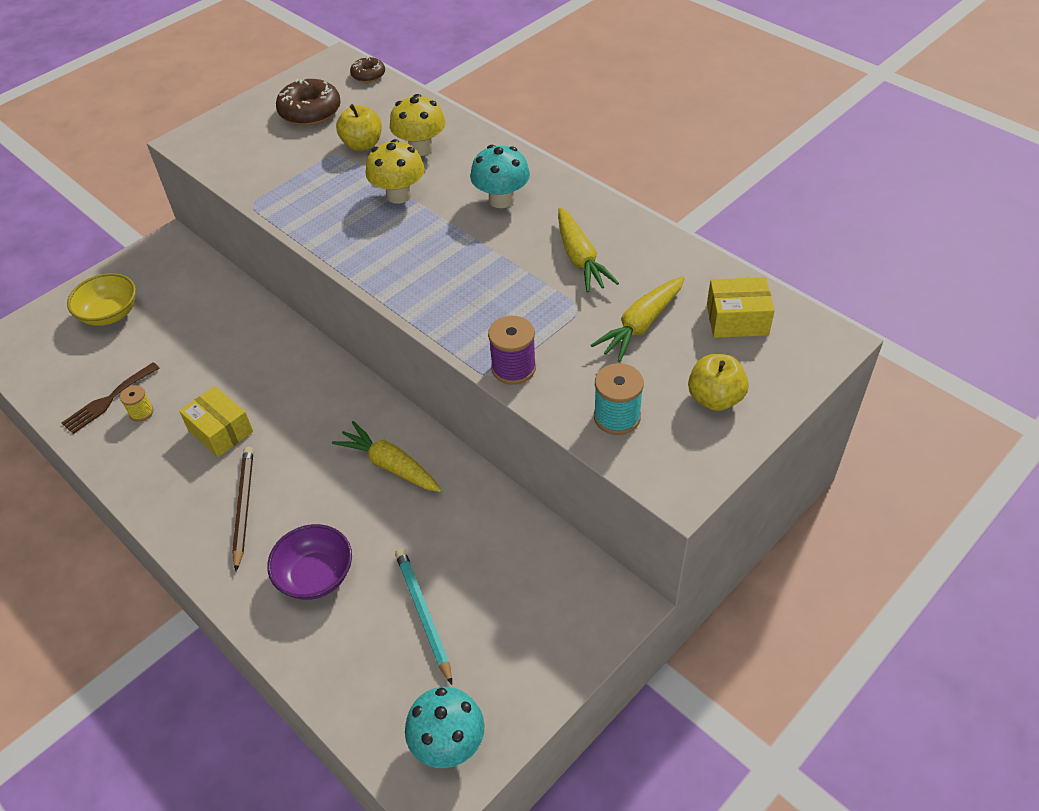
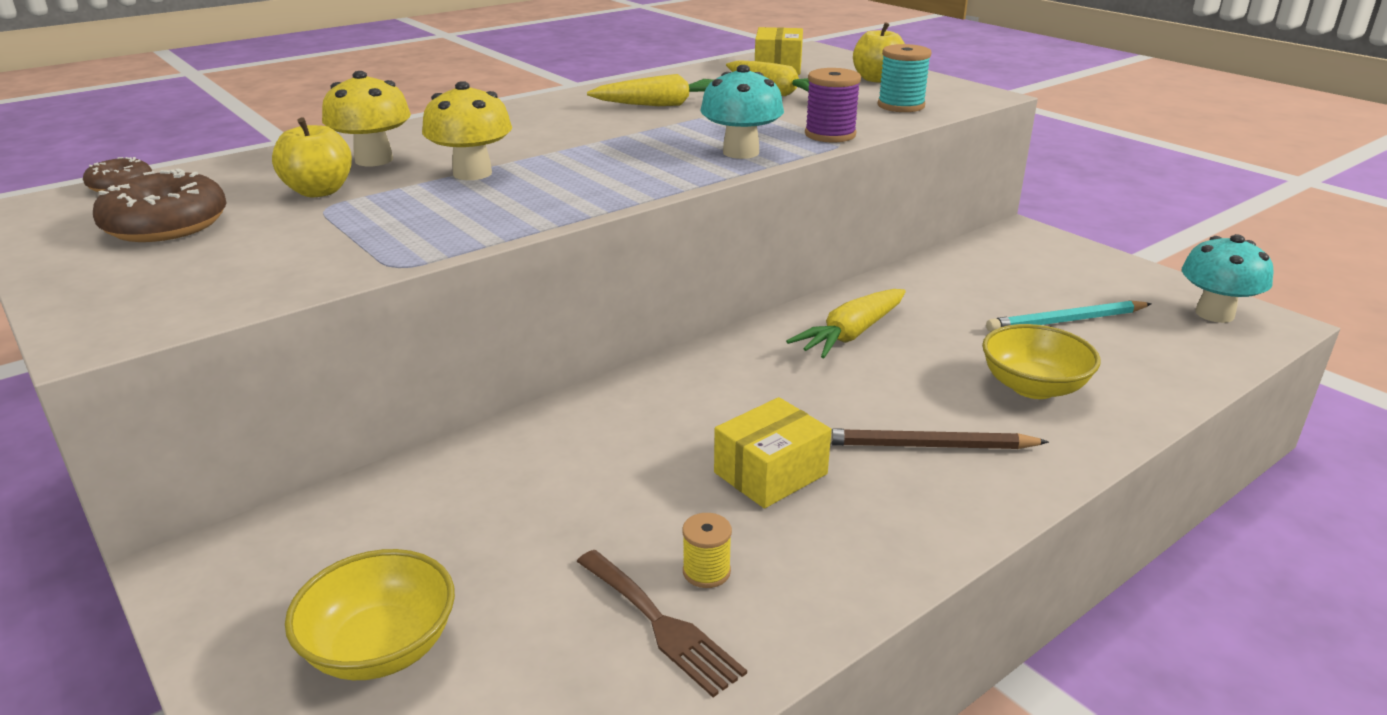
camera: 85 degrees left, 20 degrees down
purple bowl [267,524,352,600] -> yellow bowl [982,324,1101,399]
turquoise mushroom [470,145,530,208] -> turquoise mushroom moved to [700,65,784,159]

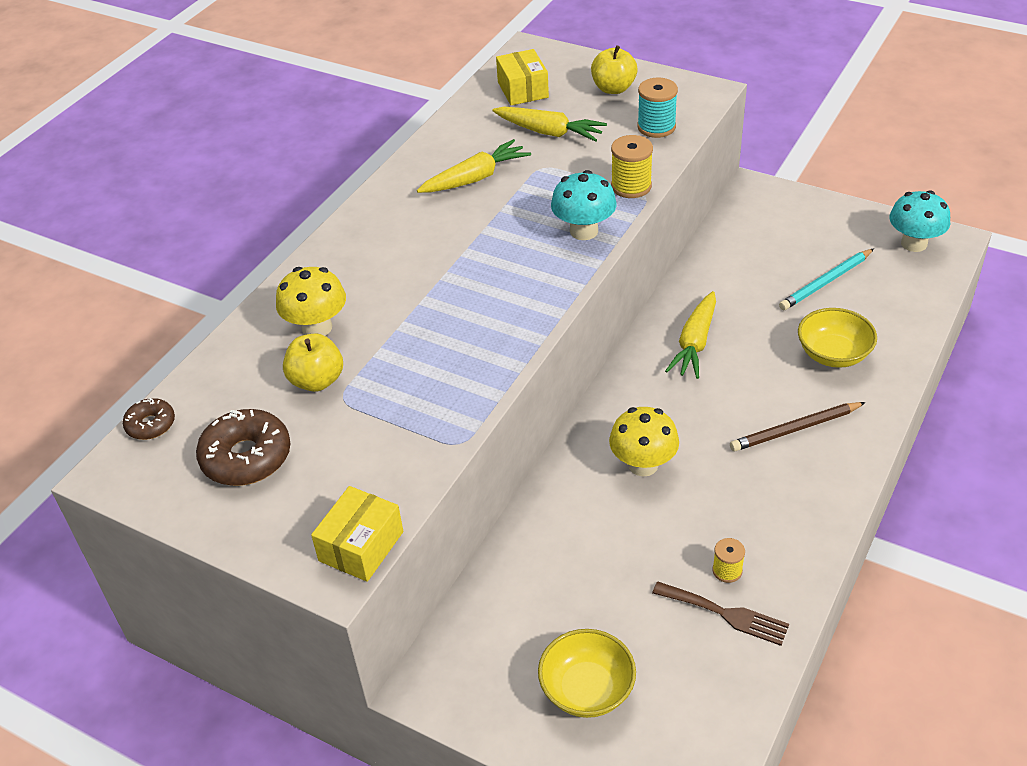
camera: 20 degrees left, 15 degrees up
yellow mushroom [422,81,512,180] -> yellow mushroom moved to [609,407,679,476]
yellow box [714,397,831,508] -> yellow box moved to [311,486,403,582]
purple spool [805,68,861,143] -> yellow spool [611,135,653,198]

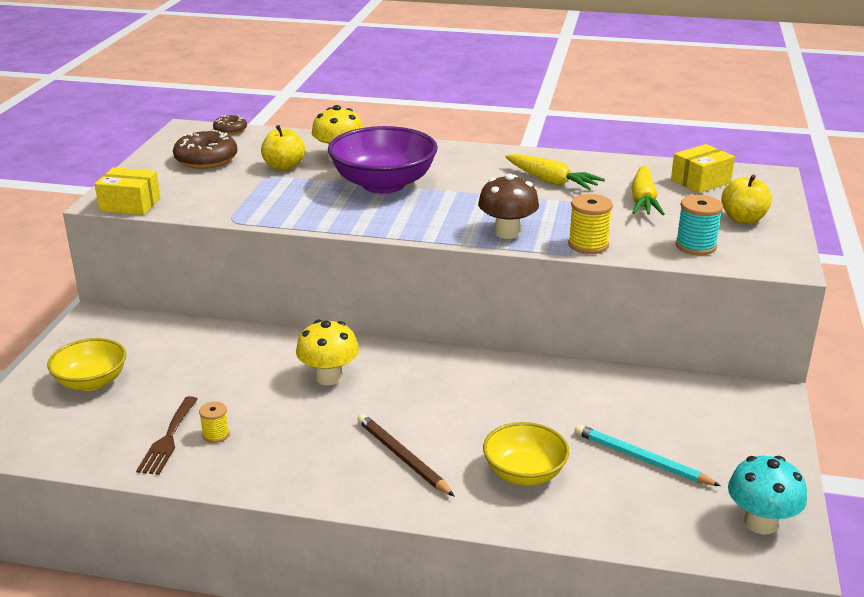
camera: 70 degrees right, 15 degrees down
turquoise mushroom [551,170,617,240] -> brown mushroom [478,174,539,239]
yellow carrot [665,291,716,379] -> none
none -> purple bowl [328,126,438,194]

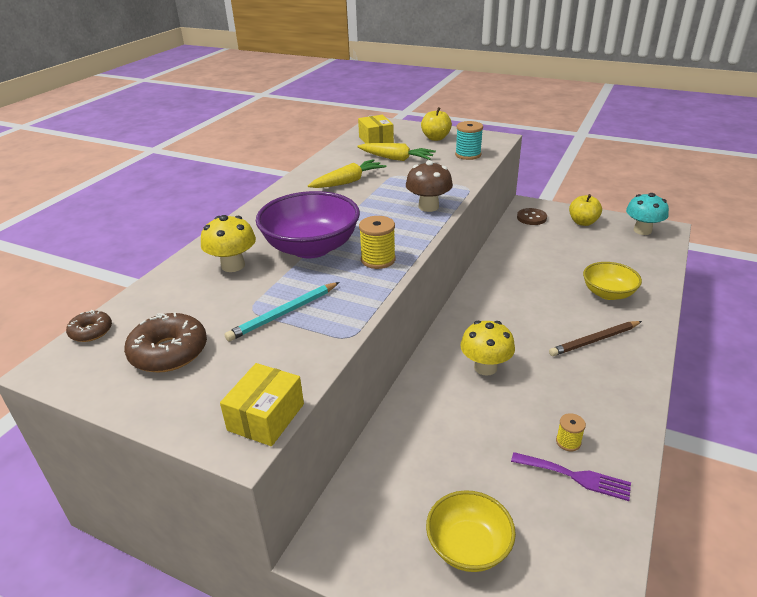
camera: 75 degrees left, 5 degrees up
brown fork [136,396,198,475] -> purple fork [511,452,631,501]
yellow apple [261,125,305,171] -> yellow apple moved to [569,194,602,226]
yellow spool [568,194,613,254] -> yellow spool moved to [359,216,396,269]
turquoise pencil [575,424,721,486] -> turquoise pencil moved to [224,282,340,342]
none -> brown button [517,208,547,225]

